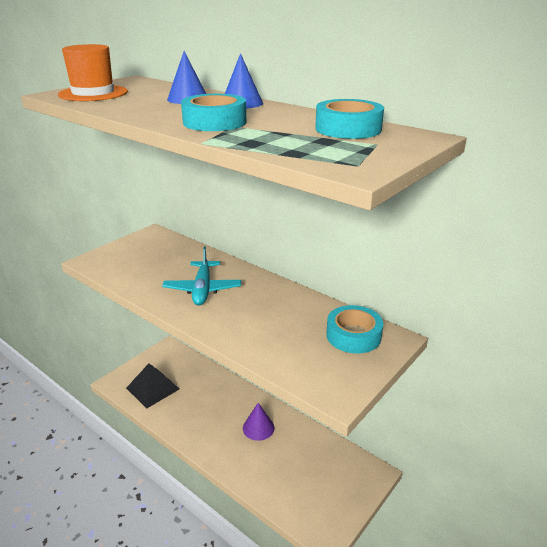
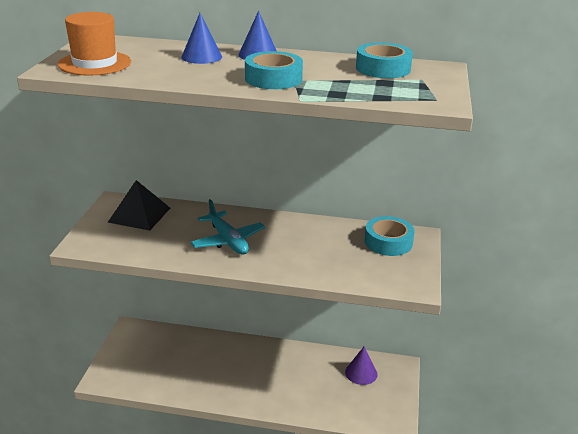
camera: 30 degrees left, 0 degrees up
black pyramid [126,363,179,409] -> black pyramid moved to [108,180,170,231]
purple cone [243,403,275,441] -> purple cone moved to [345,347,378,385]

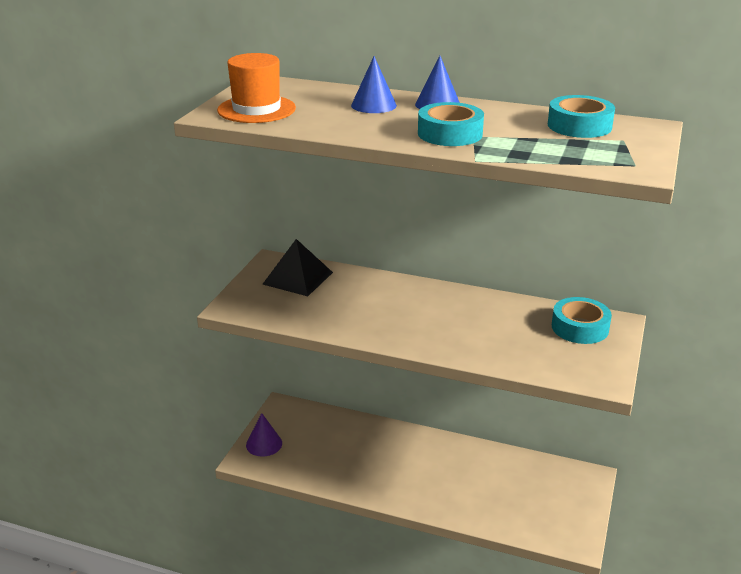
camera: 10 degrees right, 0 degrees up
turquoise plane [191,199,265,255] -> none
purple cone [345,347,378,385] -> purple cone moved to [246,413,282,457]

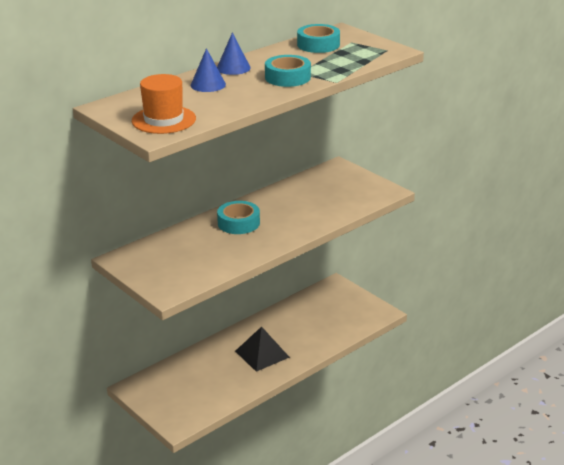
camera: 60 degrees left, 0 degrees up
purple cone [246,413,282,457] -> none
black pyramid [263,239,333,296] -> black pyramid moved to [235,326,290,372]
turquoise tape [552,297,612,344] -> turquoise tape moved to [217,201,260,234]

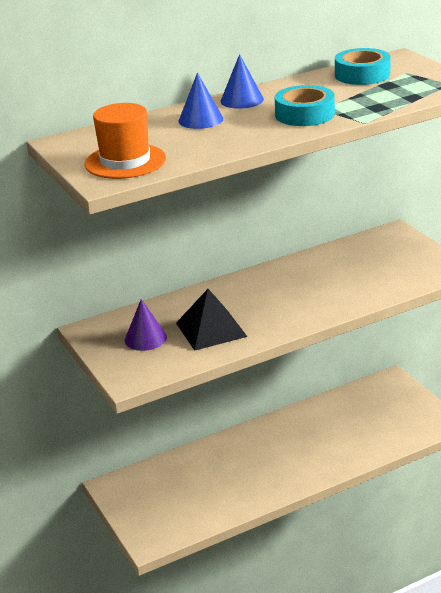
camera: 15 degrees right, 0 degrees up
turquoise tape [217,201,260,234] -> none
black pyramid [235,326,290,372] -> black pyramid moved to [176,289,247,351]
none -> purple cone [125,299,167,351]

